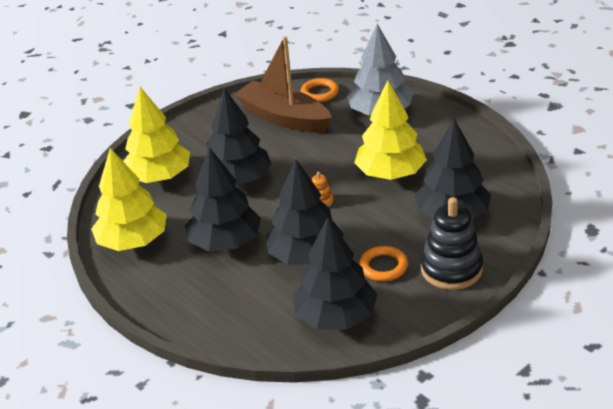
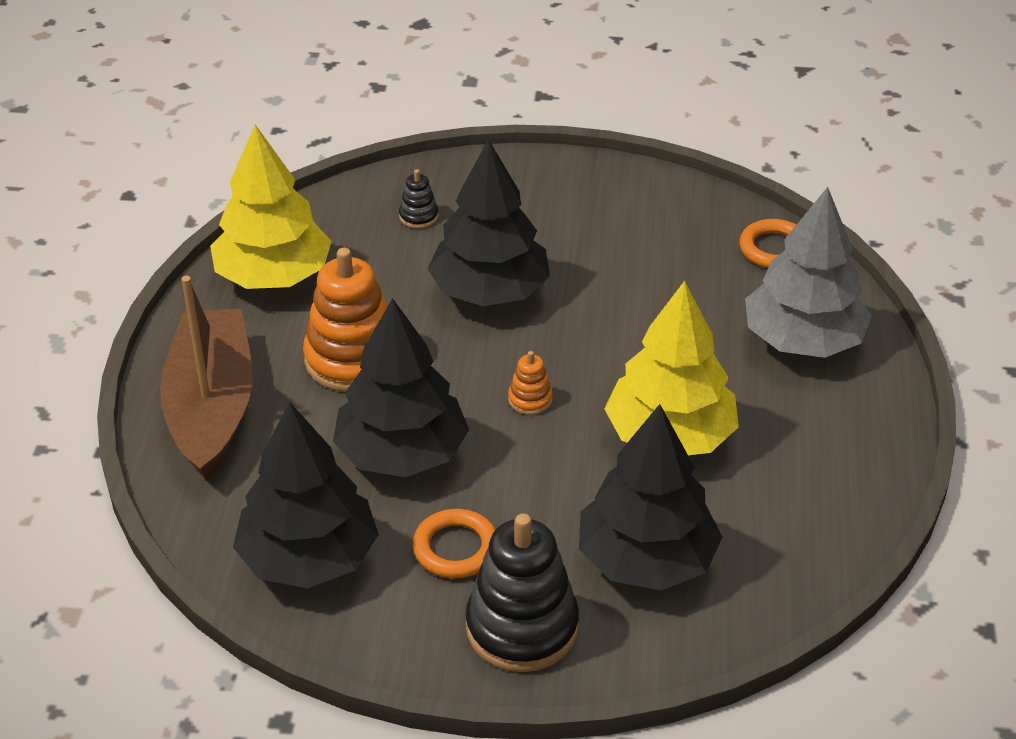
camera: 45 degrees right, 5 degrees up
yellow tree [123,87,190,183] -> black stacking toy [399,169,439,229]
black tree [185,147,261,251] -> orange stacking toy [303,248,387,392]
brown boat [234,36,332,133] -> brown boat moved to [160,276,253,481]

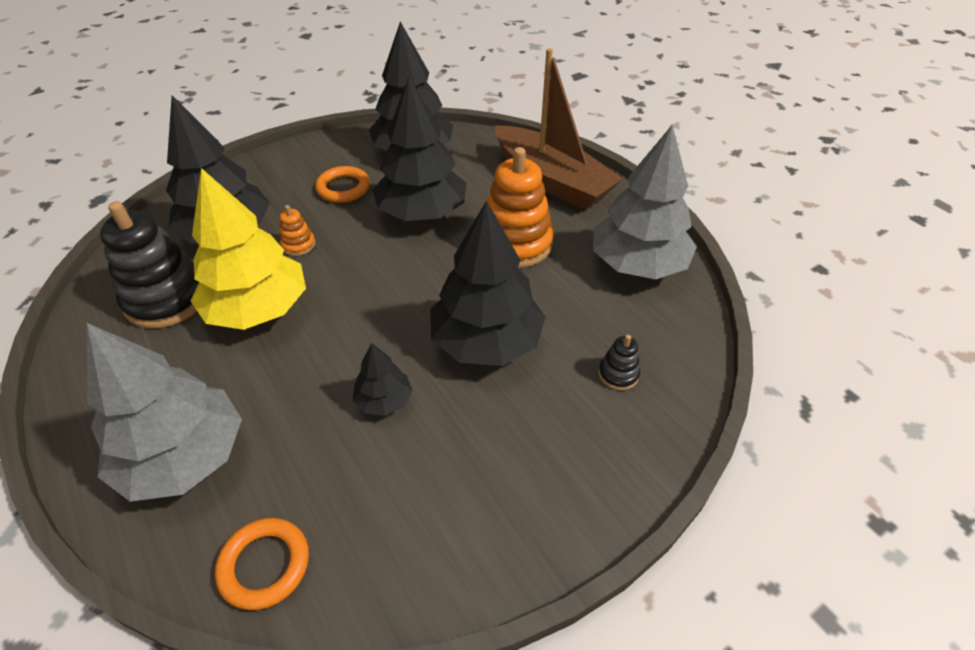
camera: 140 degrees right, 5 degrees up
yellow tree [210,125,332,289] -> grey tree [593,125,697,279]
black stacking toy [466,514,579,672] -> black stacking toy moved to [100,201,199,328]
orange stacking toy [508,351,553,415] -> orange stacking toy moved to [280,205,315,256]
none -> black tree [353,343,412,416]

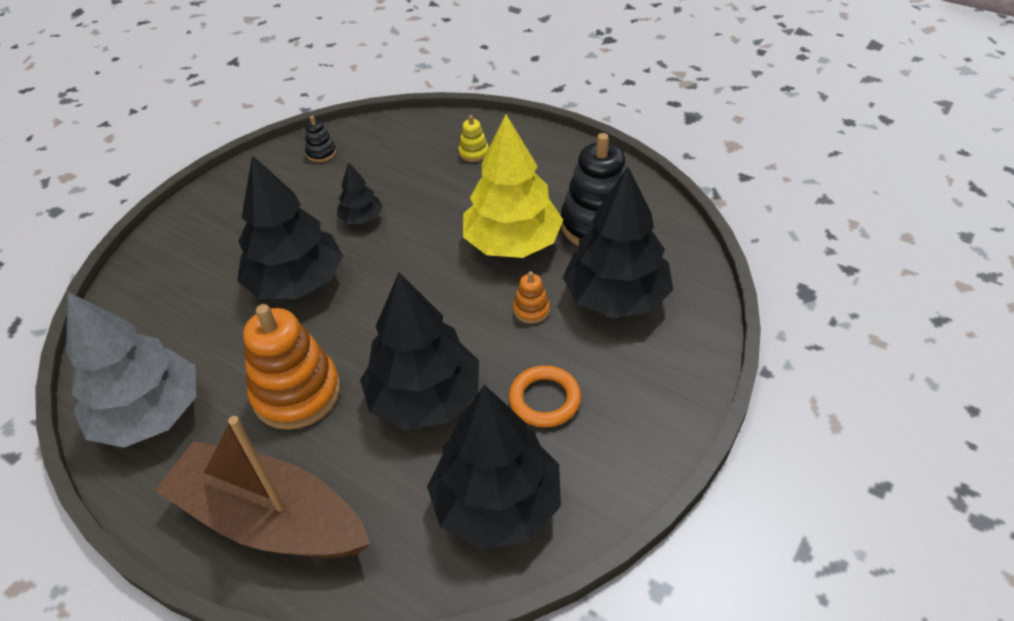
camera: 160 degrees right, 0 degrees up
grey tree [87,323,242,502] -> yellow stacking toy [459,115,489,162]
orange ring [215,518,309,610] -> none
black stacking toy [598,335,640,390] -> black stacking toy moved to [305,116,336,162]

